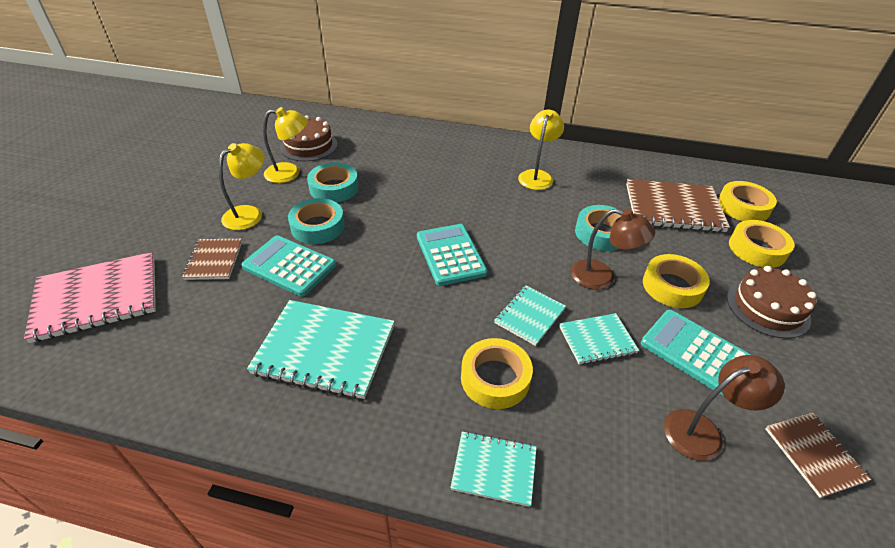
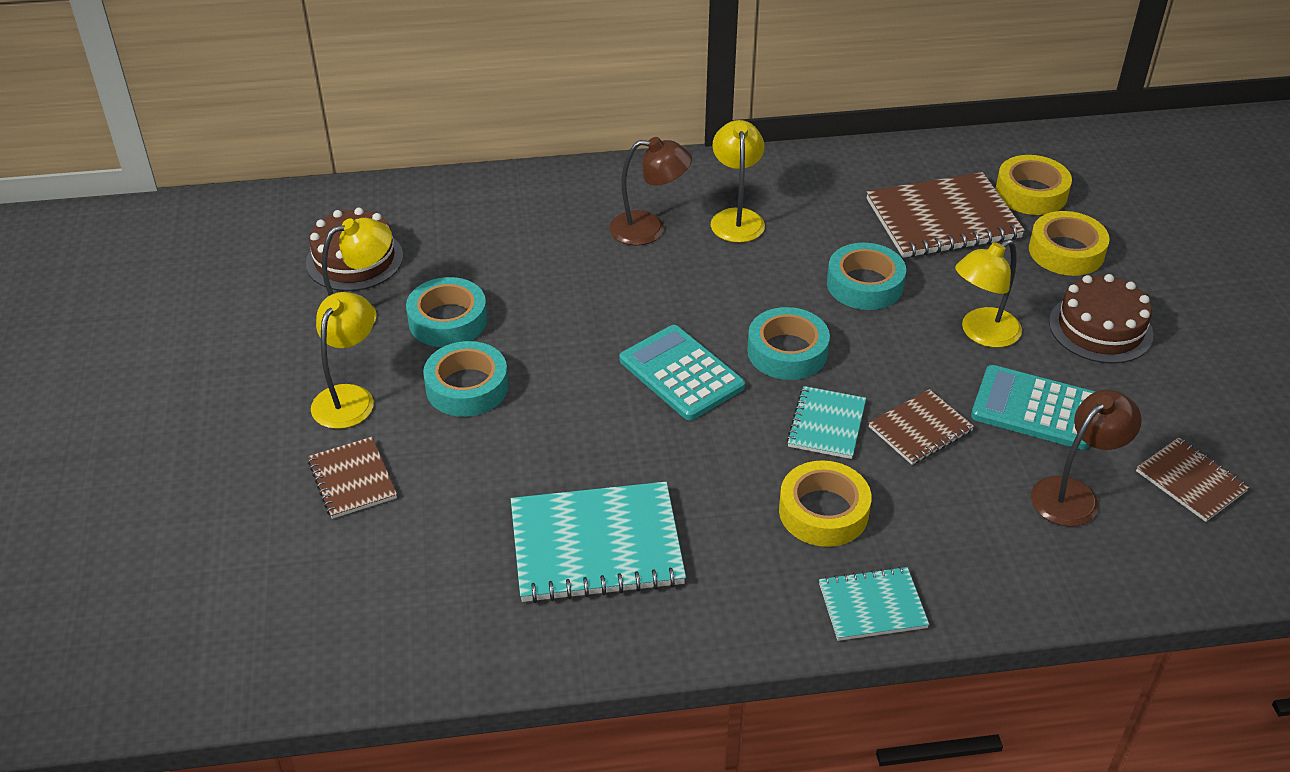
camera: 20 degrees left, 0 degrees up
pink notebook [24,252,156,343] -> none
turquoise calculator [241,235,336,297] -> none
turquoise notebook [559,313,639,365] -> brown notebook [869,389,974,465]
brown lamp [571,209,655,290] -> brown lamp moved to [609,137,692,245]
yellow tape [643,254,710,308] -> yellow lamp [955,240,1022,348]
none -> turquoise tape [747,307,830,380]

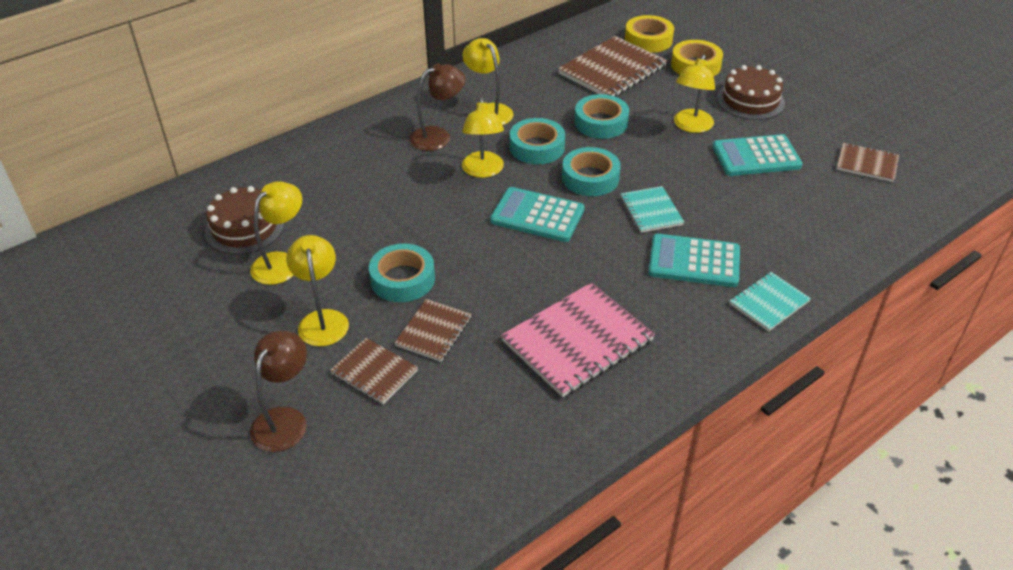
camera: 30 degrees left, 0 degrees up
turquoise tape [406,277,487,347] -> turquoise tape moved to [510,118,565,164]
turquoise notebook [511,482,686,603] -> pink notebook [501,282,655,397]
yellow tape [779,460,871,547] -> turquoise calculator [648,234,740,287]
brown notebook [869,389,974,465] -> brown notebook moved to [394,299,471,362]
brown lamp [1031,390,1142,527] -> brown lamp moved to [250,331,307,452]
none -> yellow lamp [462,97,504,178]

